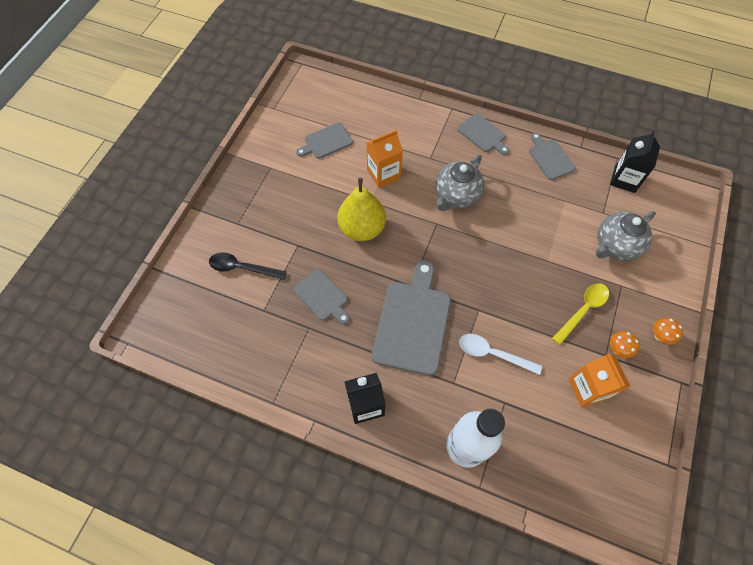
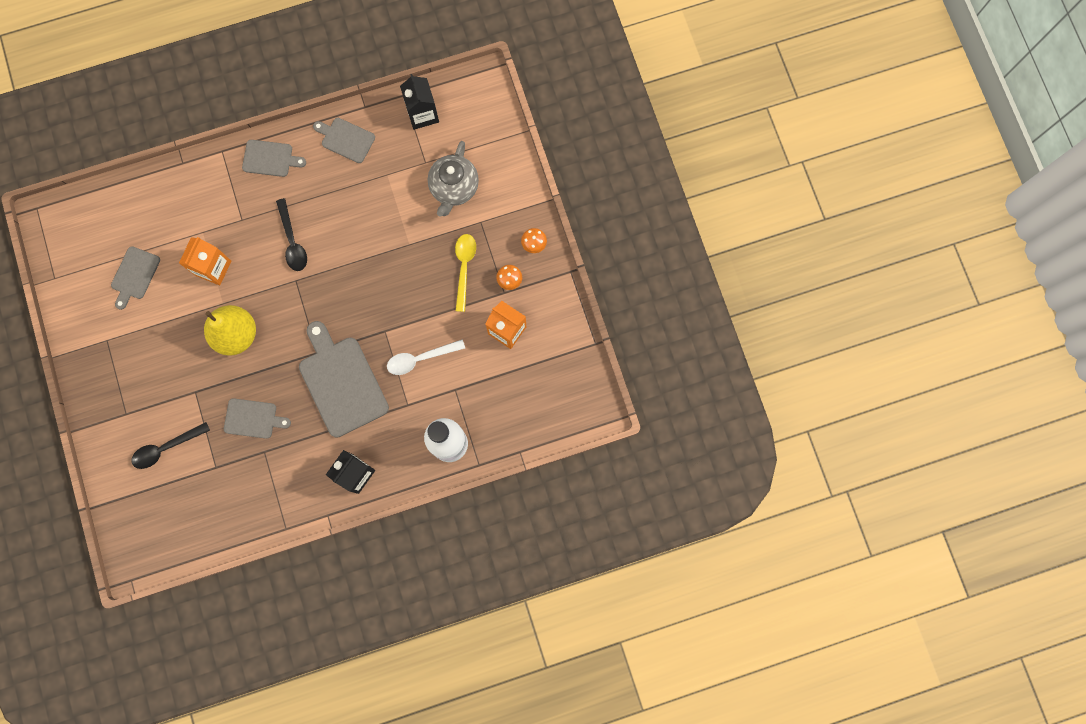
camera: 40 degrees left, 15 degrees up
grey teapot [435,155,484,211] -> black spoon [276,198,307,271]

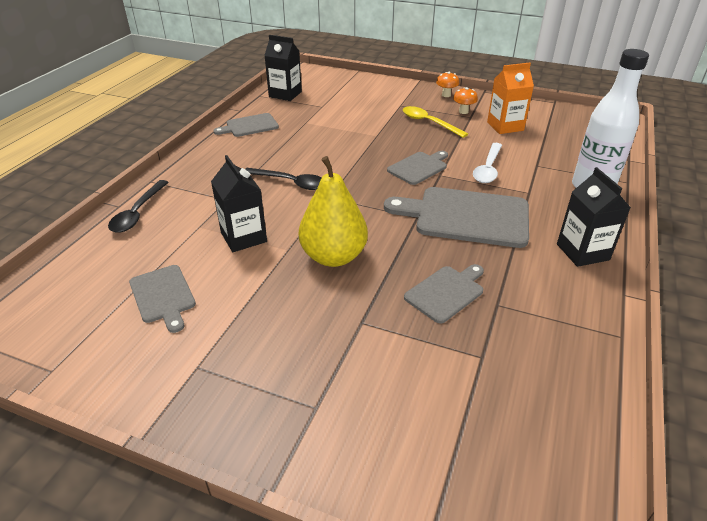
camera: 50 degrees left, 40 degrees down
black spoon [131,422,210,469] -> black spoon moved to [108,180,169,233]
orange carton [179,237,231,285] -> black carton [211,155,267,252]
grey cutting board [242,140,306,177] -> grey cutting board moved to [387,151,448,185]
grey teapot [428,141,479,217] -> none

